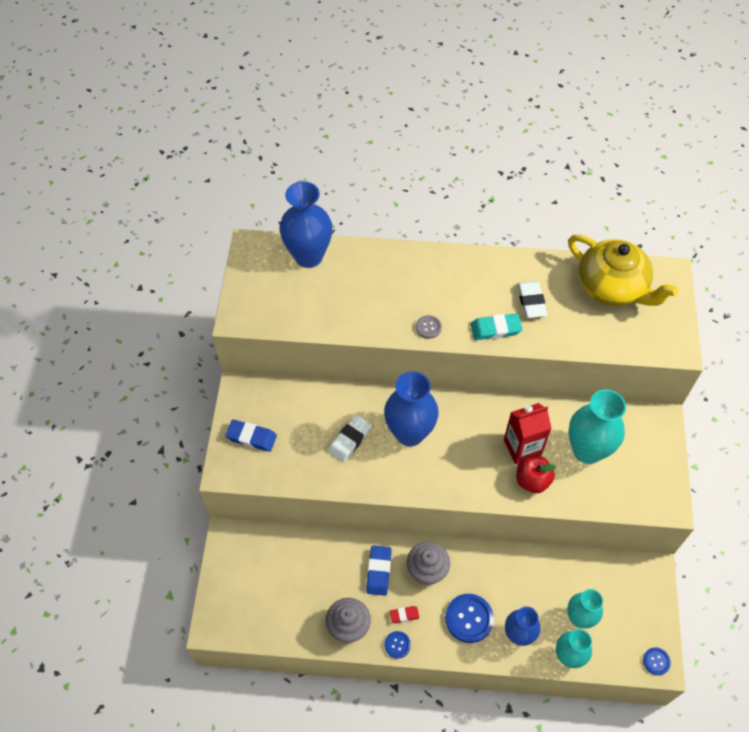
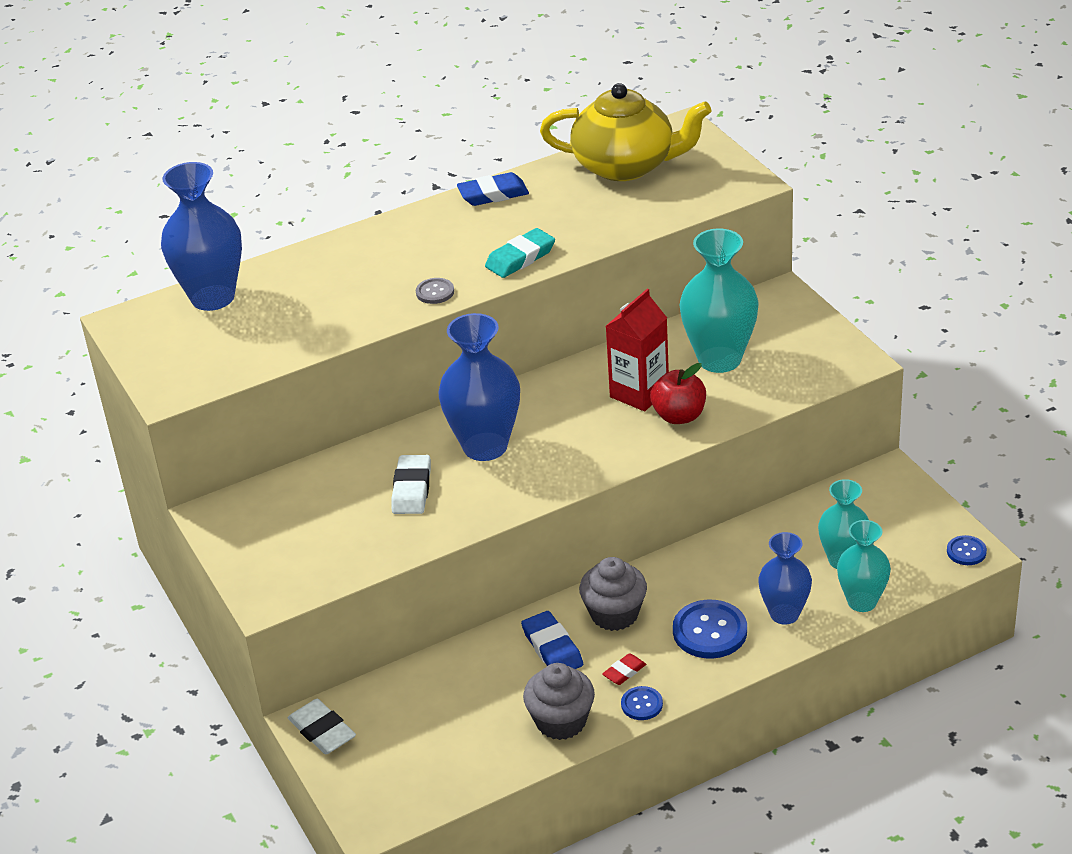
camera: 30 degrees left, 20 degrees down
blue eraser [225,420,277,452] -> blue eraser moved to [457,172,529,206]
white eraser [517,281,547,318] -> white eraser moved to [288,699,356,754]

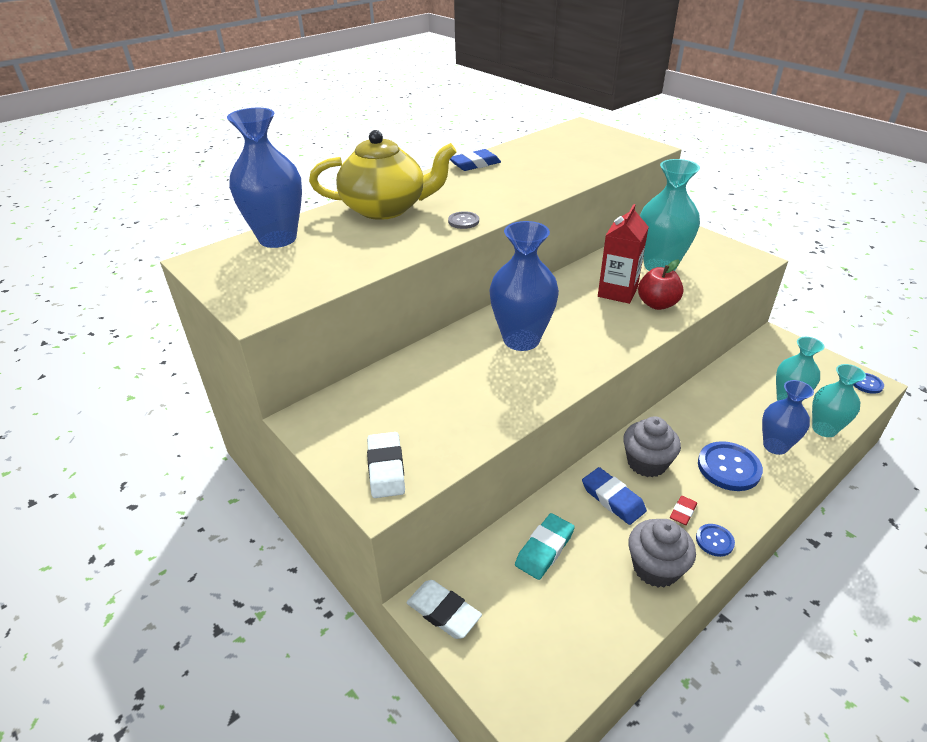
camera: 15 degrees left, 0 degrees up
white eraser [391,455,431,514] -> white eraser moved to [367,432,405,498]
turquoise eraser [485,228,555,278] -> turquoise eraser moved to [515,513,575,580]
yellow teapot [540,83,711,181] -> yellow teapot moved to [309,130,457,220]

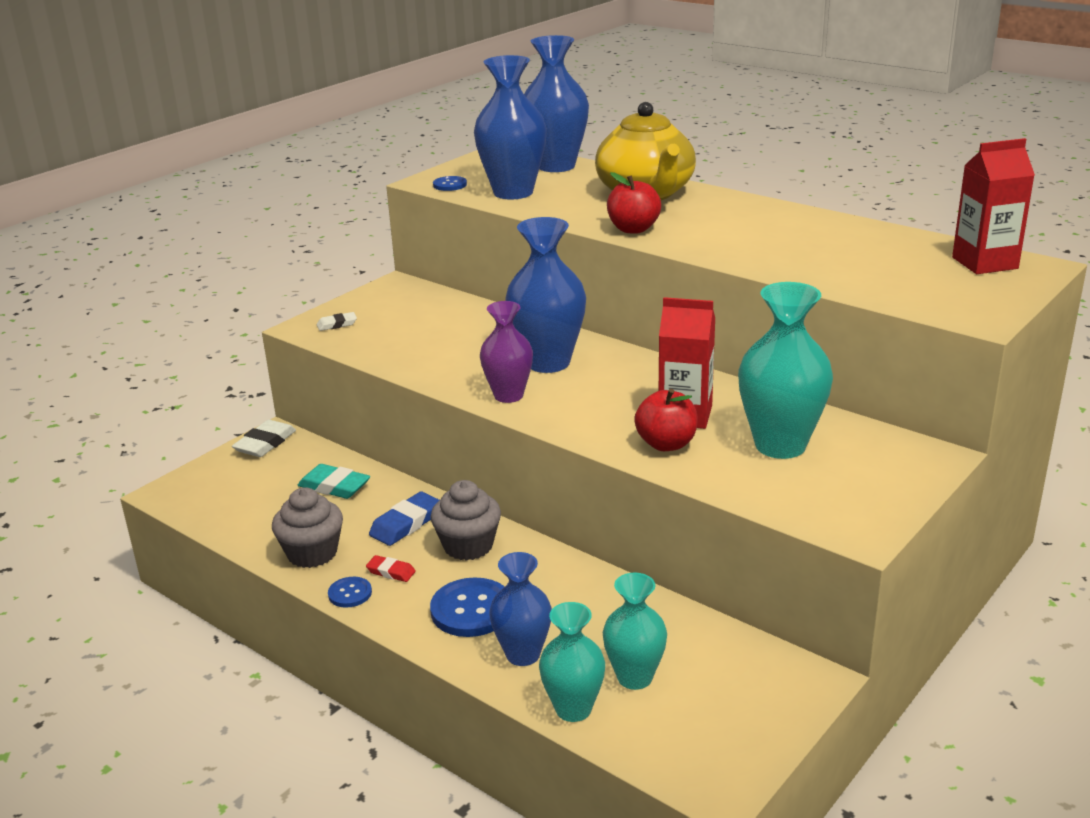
camera: 80 degrees right, 10 degrees down
white eraser [367,432,405,498] -> white eraser [317,312,357,331], size x0.59
grey button [448,211,479,229] -> red apple [607,172,661,234]
blue eraser [450,149,501,171] -> none
blue button [854,373,884,394] -> blue button moved to [433,176,467,191]
none -> blue vase [474,55,547,199]
none -> purple vase [480,301,533,403]
none -> red carton [952,138,1035,274]

